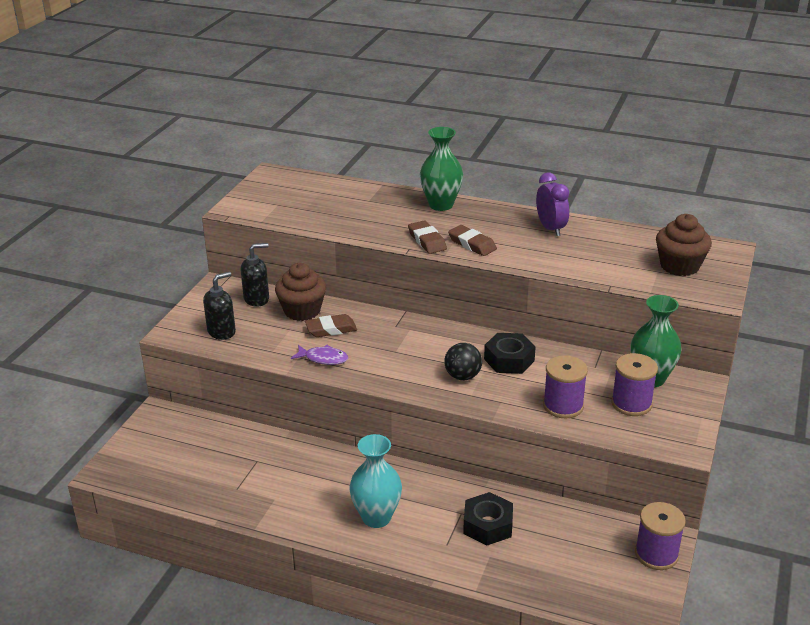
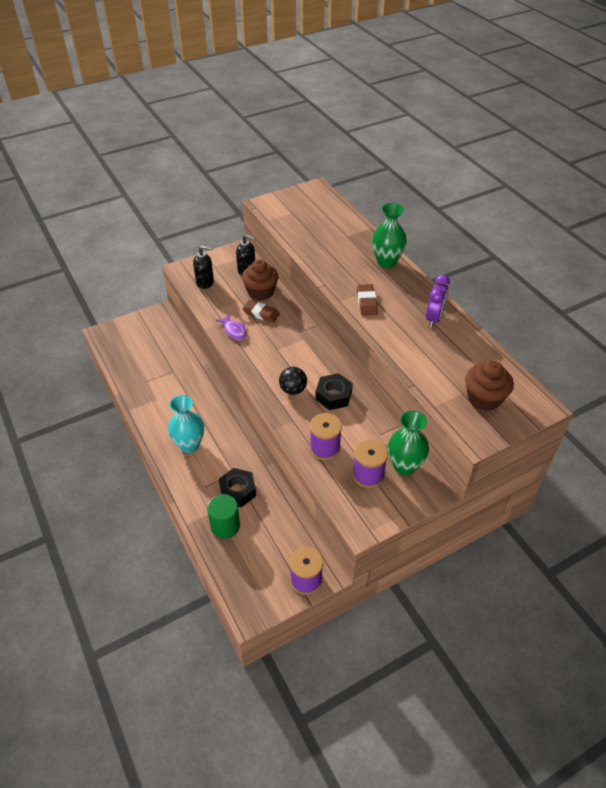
camera: 40 degrees right, 15 degrees up
brown eraser [408,220,447,254] -> none
none -> green cylinder [207,494,240,539]

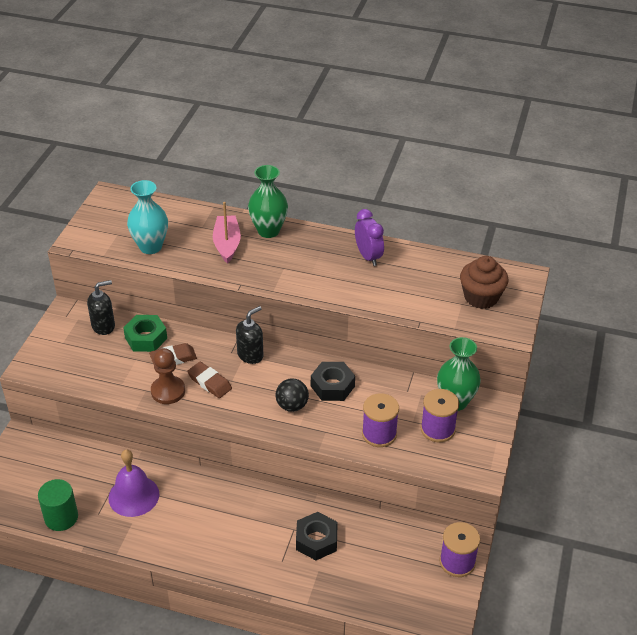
camera: 45 degrees left, 5 degrees down
turquoise vase [168,395,204,453] -> turquoise vase moved to [127,180,168,254]
black soap dispenser [193,245,214,289] -> black soap dispenser moved to [236,306,264,364]
green cylinder [207,494,240,539] -> green cylinder moved to [38,479,78,531]
purple fish [216,314,247,340] -> brown pawn [151,348,185,404]
brown cupcake [242,259,278,301] -> green nut [123,315,167,352]
brown eraser [357,284,378,316] -> brown eraser moved to [187,362,232,398]
none -> purple bell [109,449,159,517]
none -> pink boat [213,202,241,264]

